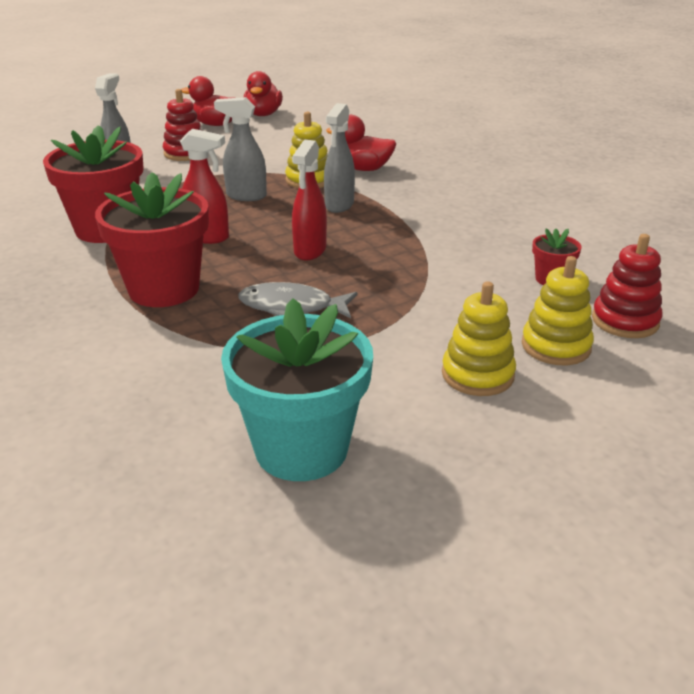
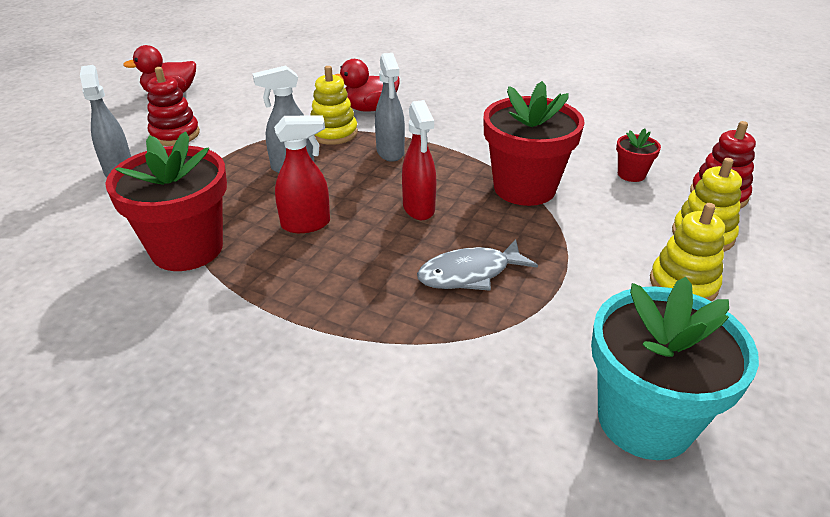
camera: 30 degrees left, 5 degrees up
red flower pot [95,172,209,307] -> red flower pot moved to [484,81,585,206]
red duck [244,71,283,116] -> none

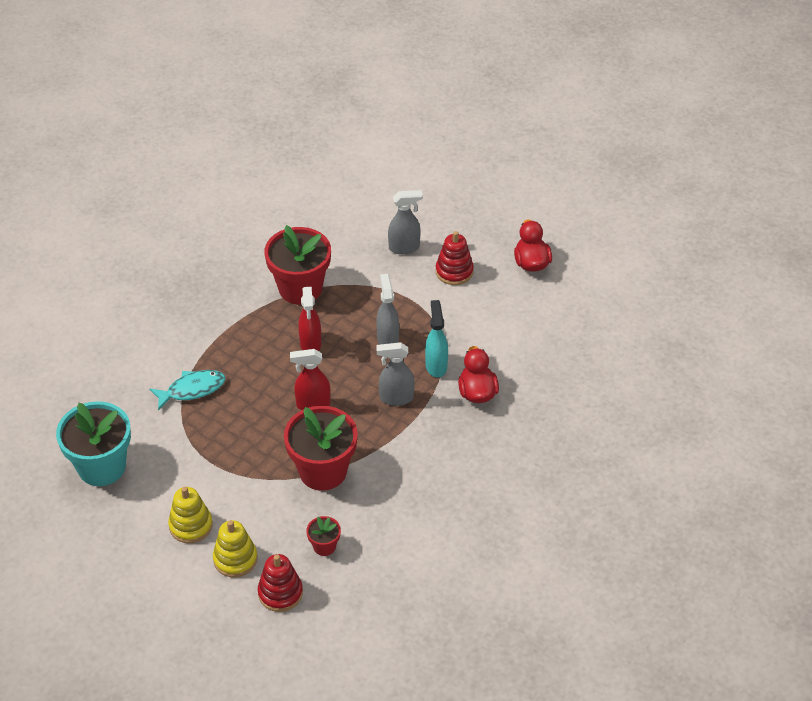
camera: 100 degrees right, 10 degrees up
yellow stacking toy [310,66,358,145] -> turquoise spray bottle [425,300,448,378]
grey fish [417,239,538,291] -> none
none -> turquoise fish [149,370,225,410]

